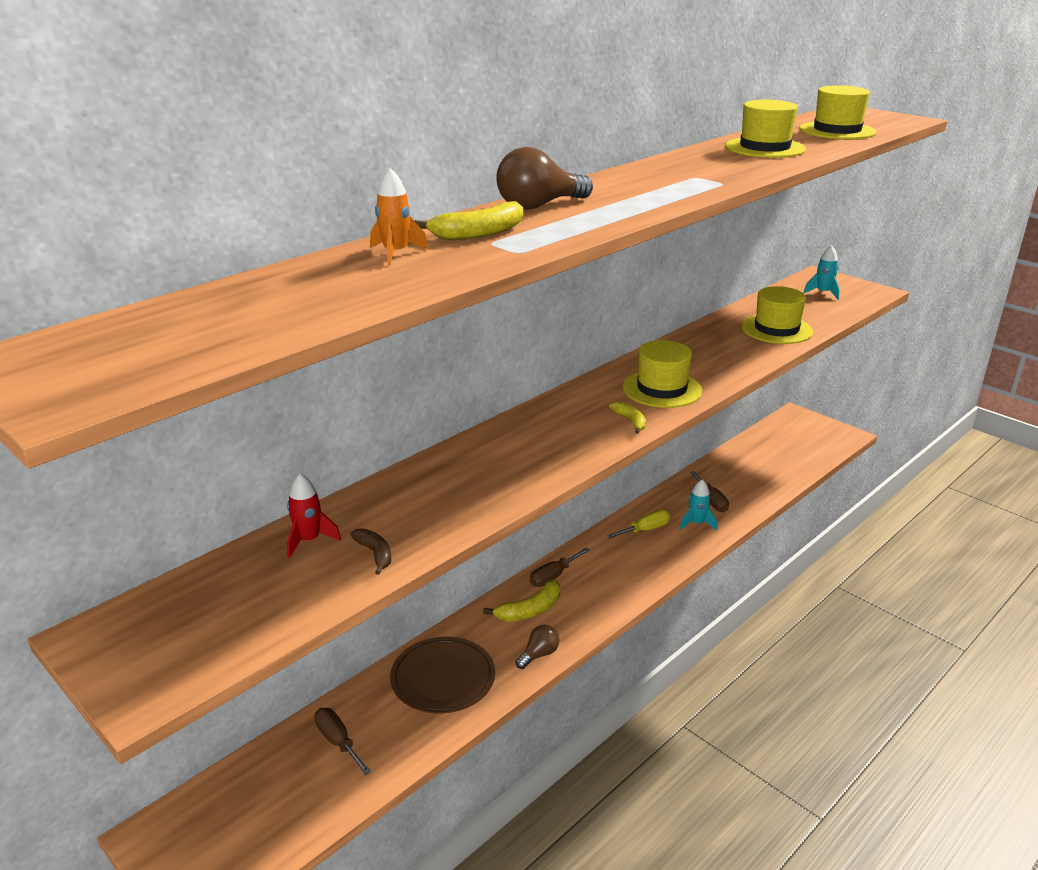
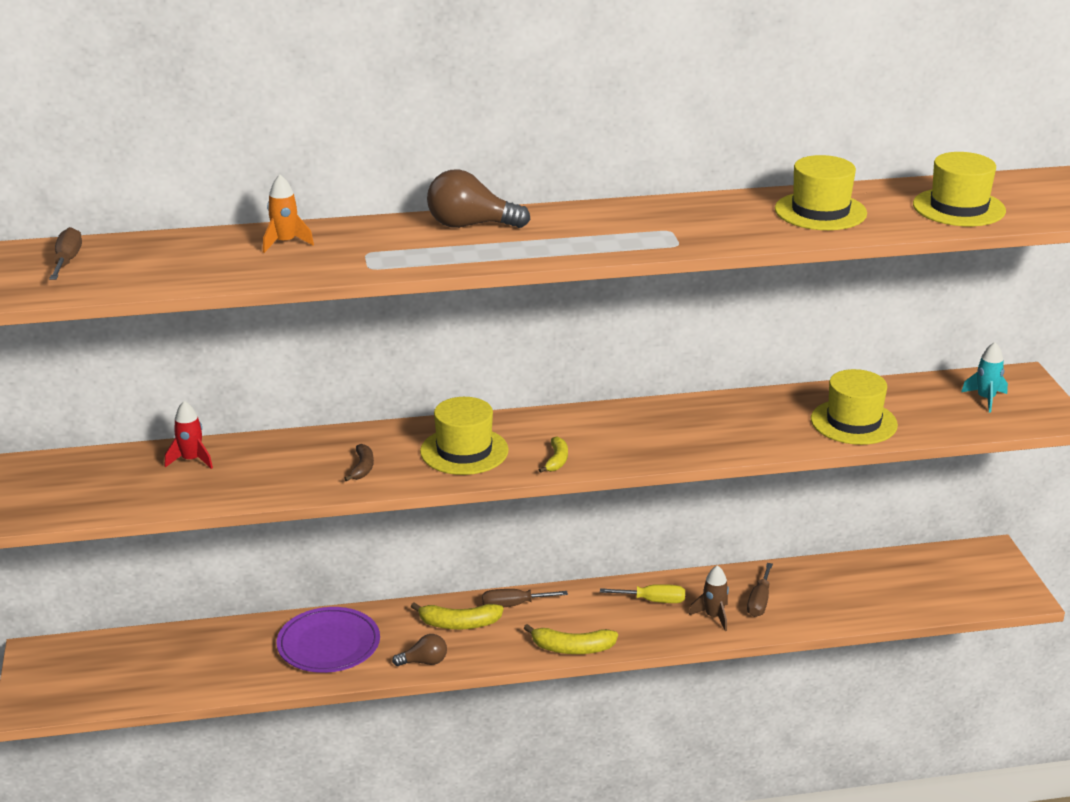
camera: 35 degrees right, 0 degrees up
brown screwdriver [314,708,371,775] -> brown screwdriver moved to [49,227,82,280]
brown banana [350,528,391,575] -> brown banana moved to [344,444,374,482]
brown plate [390,637,495,714] -> purple plate [277,607,380,673]
yellow banana [414,201,523,240] -> yellow banana moved to [524,624,618,654]
yellow hat [622,340,702,408] -> yellow hat moved to [420,397,509,475]
turquoise rocket [680,480,717,531] -> brown rocket [689,565,729,631]

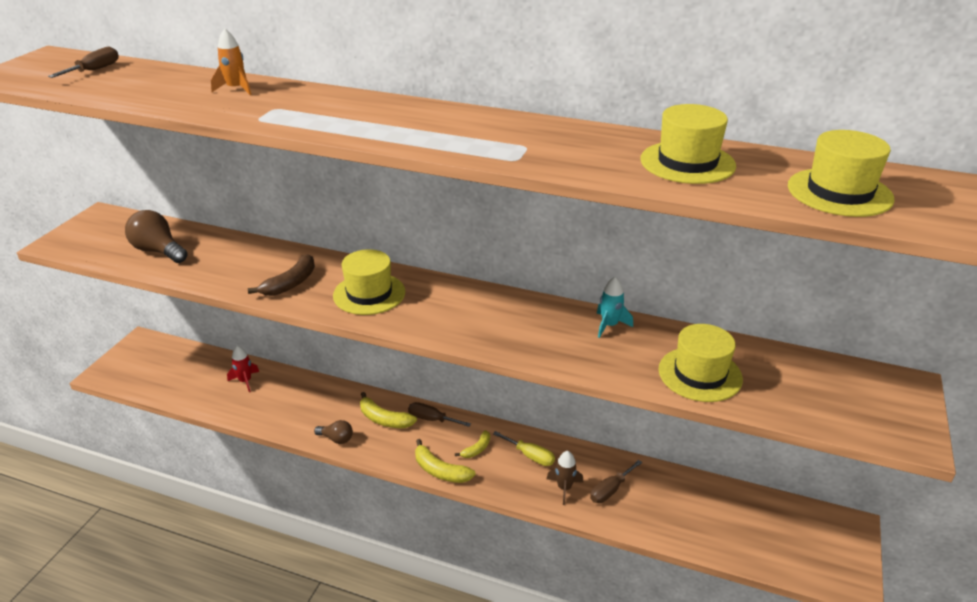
camera: 30 degrees right, 5 degrees up
red rocket [165,401,213,469] -> red rocket moved to [227,346,259,392]
purple plate [277,607,380,673] -> none
brown banana [344,444,374,482] -> brown banana [248,254,315,296], size x1.61
brown light bulb [427,169,531,228] -> brown light bulb moved to [125,210,188,263]
yellow banana [539,436,568,473] -> yellow banana moved to [455,430,490,458]
turquoise rocket [961,342,1008,413] -> turquoise rocket moved to [597,277,633,338]

